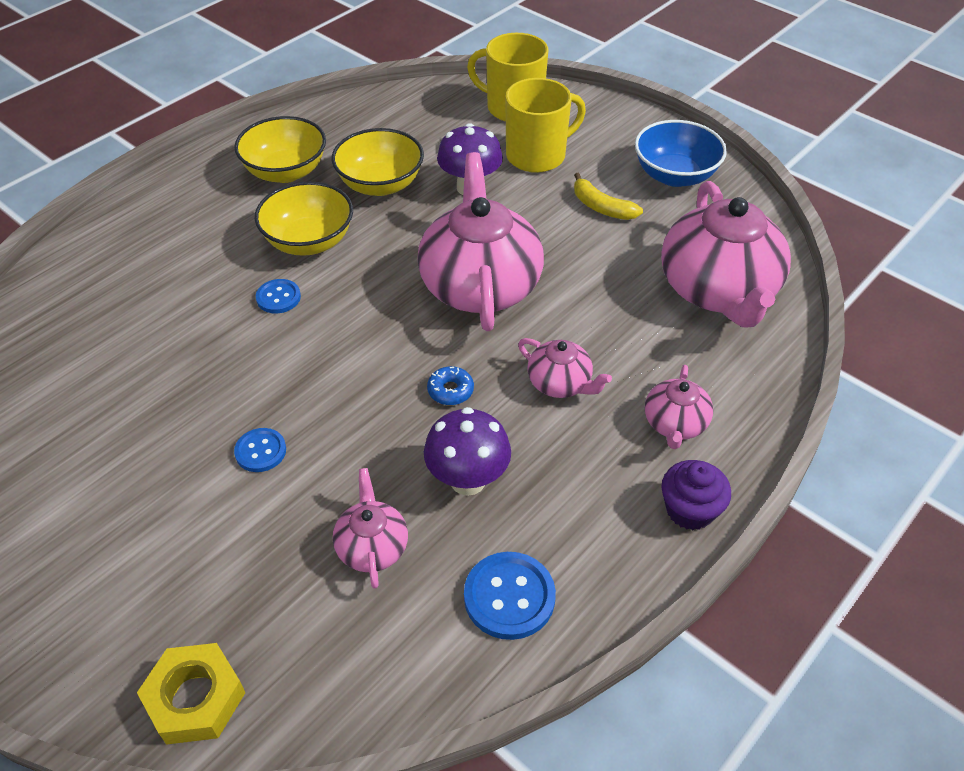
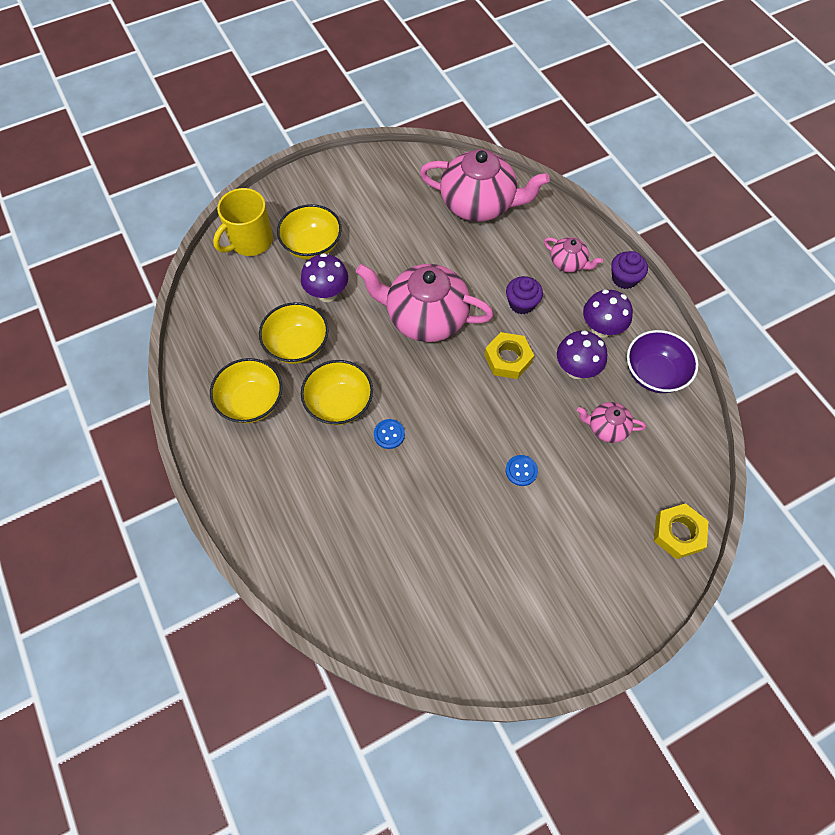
camera: 70 degrees left, 15 degrees up
blue donut [427,366,474,405] -> yellow nut [484,332,534,379]
blue button [464,552,556,640] -> purple bowl [627,330,698,393]
yellow mug [505,78,586,173] -> yellow bowl [277,204,342,260]
pink teapot [518,338,612,398] -> purple cupcake [506,276,543,314]
yellow banana [574,173,643,220] -> none
blue bowl [635,120,727,187] -> none
none -> purple mushroom [583,289,633,338]

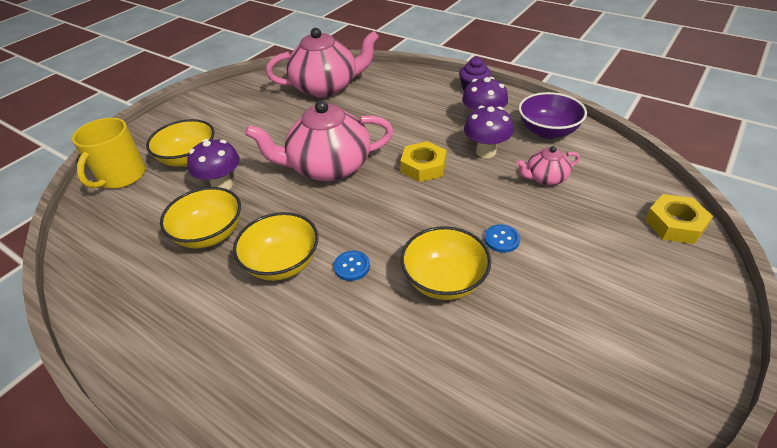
camera: 25 degrees left, 20 degrees down
yellow bowl [210,358,282,424] -> yellow bowl moved to [401,226,491,300]
purple cupcake [506,276,543,314] -> none
pink teapot [544,237,603,273] -> none

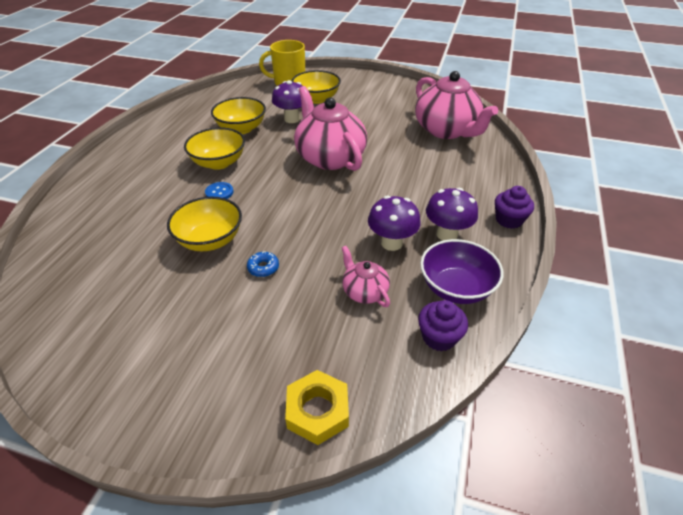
camera: 70 degrees right, 0 degrees up
yellow nut [400,141,447,182] -> none
blue button [484,224,520,253] -> blue donut [247,251,279,277]
none -> purple cupcake [418,300,468,351]

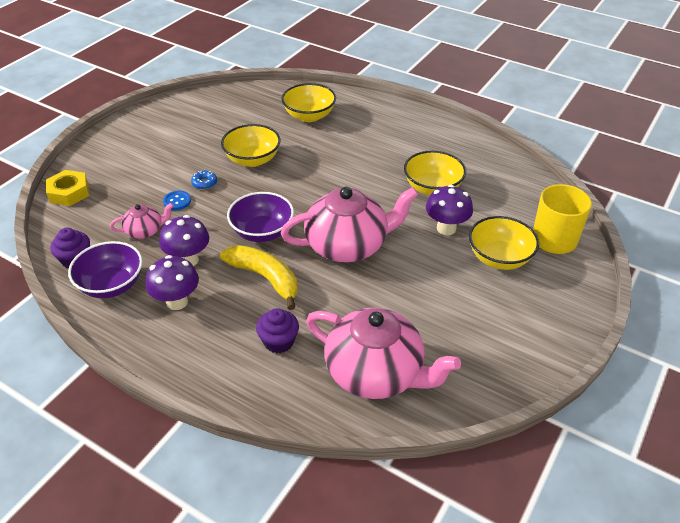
camera: 105 degrees right, 0 degrees up
yellow bowl [184,127,245,170] -> yellow bowl moved to [281,83,336,122]
blue button [205,182,233,199] -> blue button moved to [163,191,191,210]
pink teapot [415,71,498,139] -> pink teapot turned 135 degrees counterclockwise [306,308,461,399]
purple cupcake [495,186,534,229] -> purple cupcake moved to [256,308,299,353]
none -> yellow banana [220,245,297,310]
none -> purple bowl [227,192,294,242]

